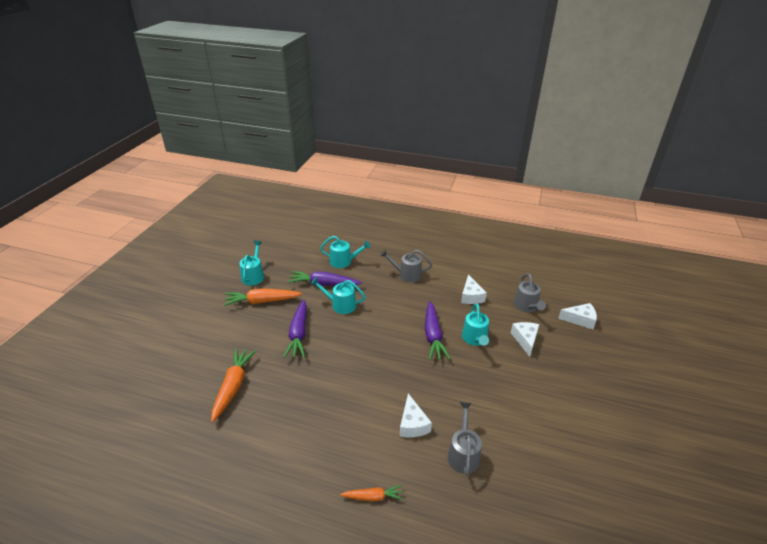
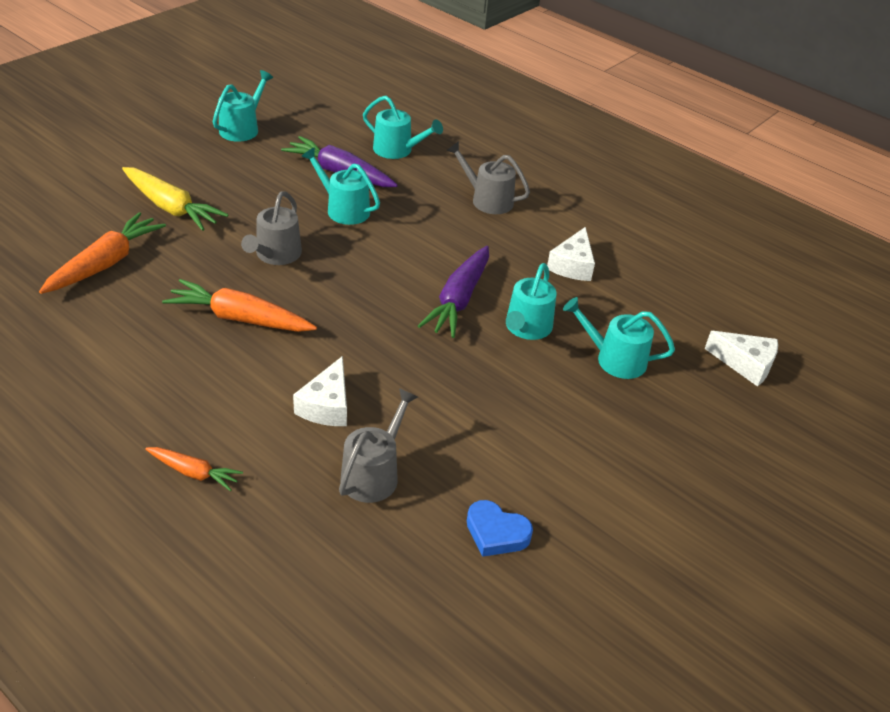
camera: 20 degrees right, 5 degrees up
orange carrot [223,288,302,306] -> orange carrot moved to [162,279,317,332]
purple carrot [283,300,307,358] -> none
white cheese [511,322,539,357] -> turquoise watering can [563,297,675,379]
grey watering can [514,273,546,312] -> grey watering can moved to [241,191,302,265]
none -> yellow carrot [122,167,228,231]
none -> blue heart [467,500,533,557]

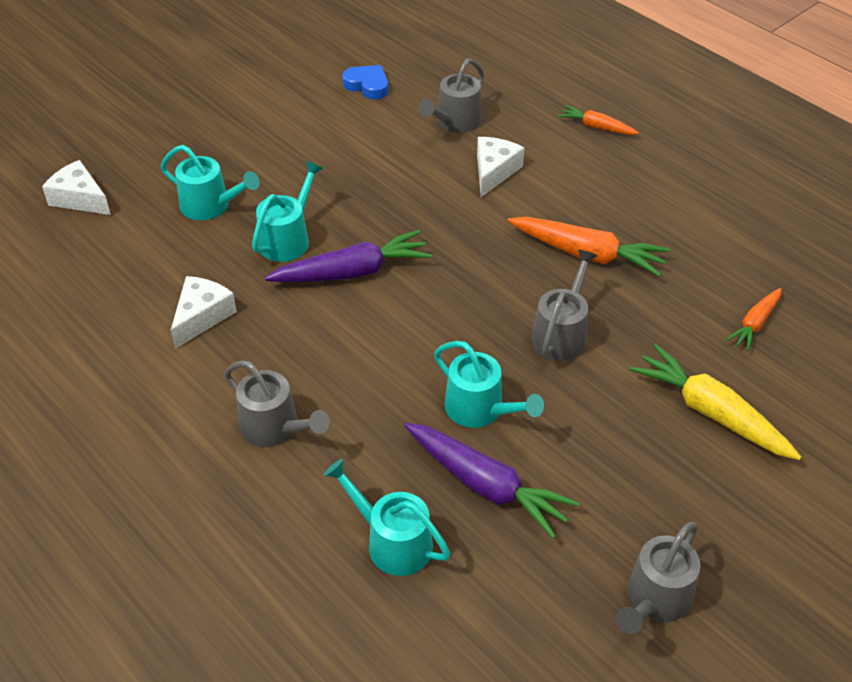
camera: 170 degrees left, 5 degrees up
orange carrot [39,212,166,294] -> orange carrot [726,288,781,351], size x0.57
turquoise watering can [213,70,273,142] -> grey watering can [616,522,701,634]
purple carrot [418,246,489,338] -> purple carrot turned 45 degrees clockwise [265,230,432,283]

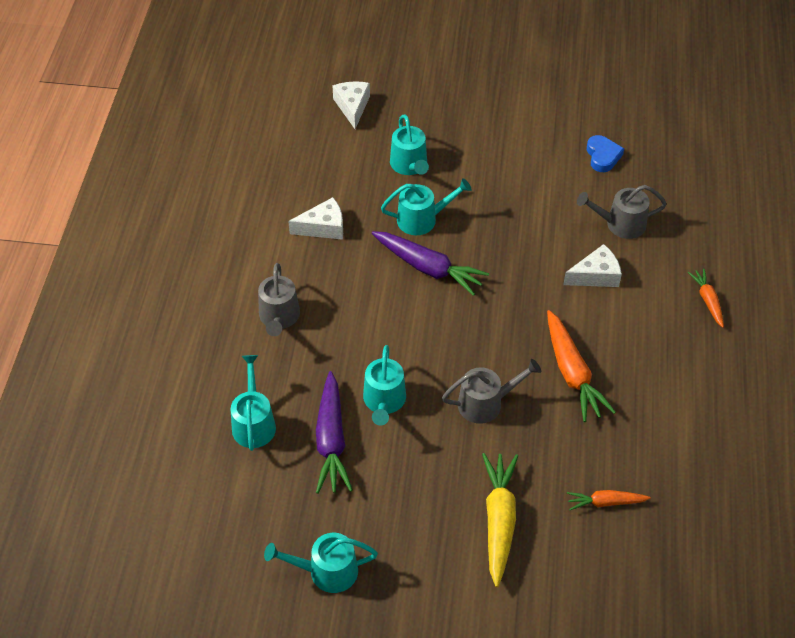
camera: 50 degrees right, 5 degrees up
grey watering can [616,522,701,634] -> turquoise watering can [264,533,378,593]

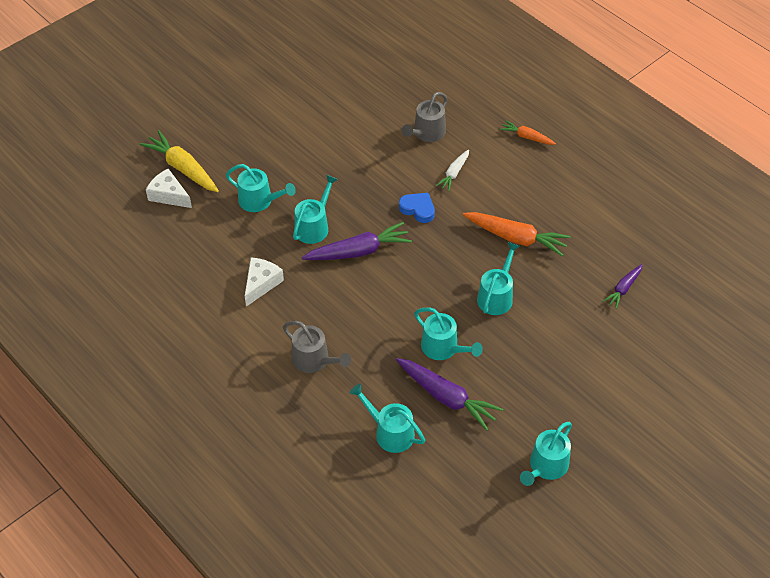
camera: 50 degrees left, 0 degrees up
grey watering can [442,359,541,424] -> turquoise watering can [477,242,520,315]
yellow carrot [482,453,518,587] -> yellow carrot moved to [140,130,219,192]
white cheese [563,244,622,287] -> white carrot [436,150,469,191]
orange carrot [567,490,651,510] -> purple carrot [603,264,643,309]
blue heart [587,135,624,172] -> blue heart moved to [399,193,435,223]

